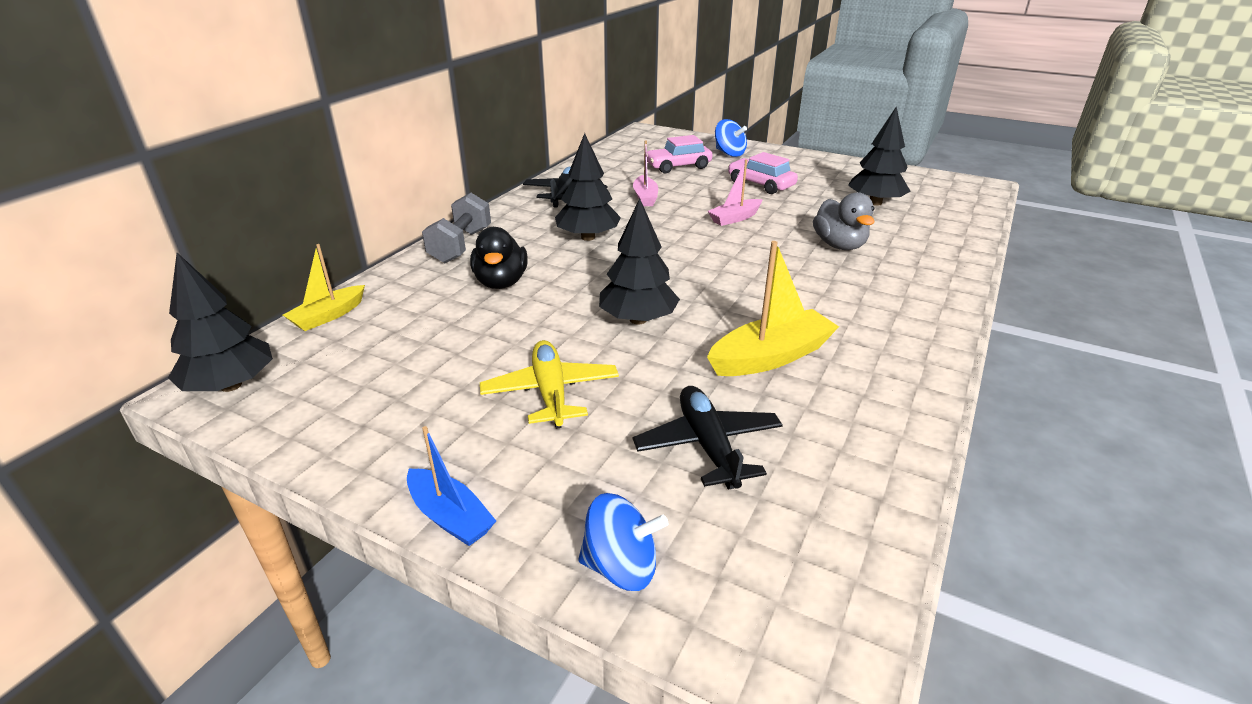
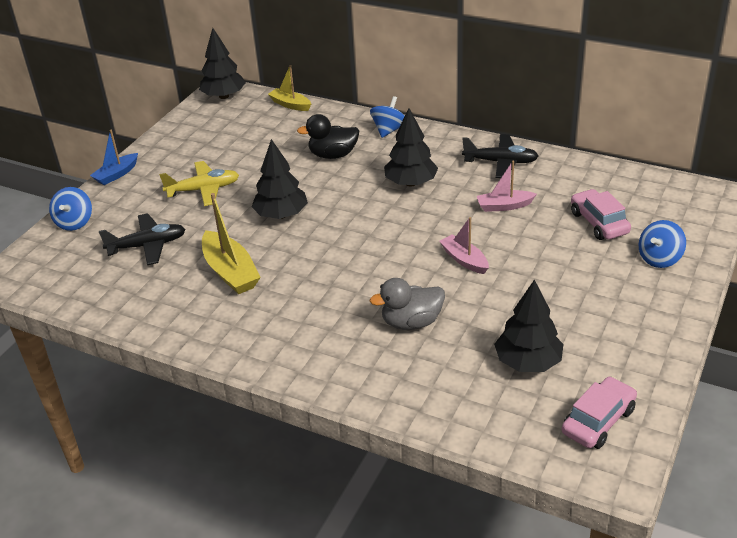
camera: 90 degrees right, 5 degrees up
grey dumbbell [422,193,491,263] -> blue spinning top [370,96,405,138]
pink car [728,152,798,194] -> pink car moved to [562,376,637,449]

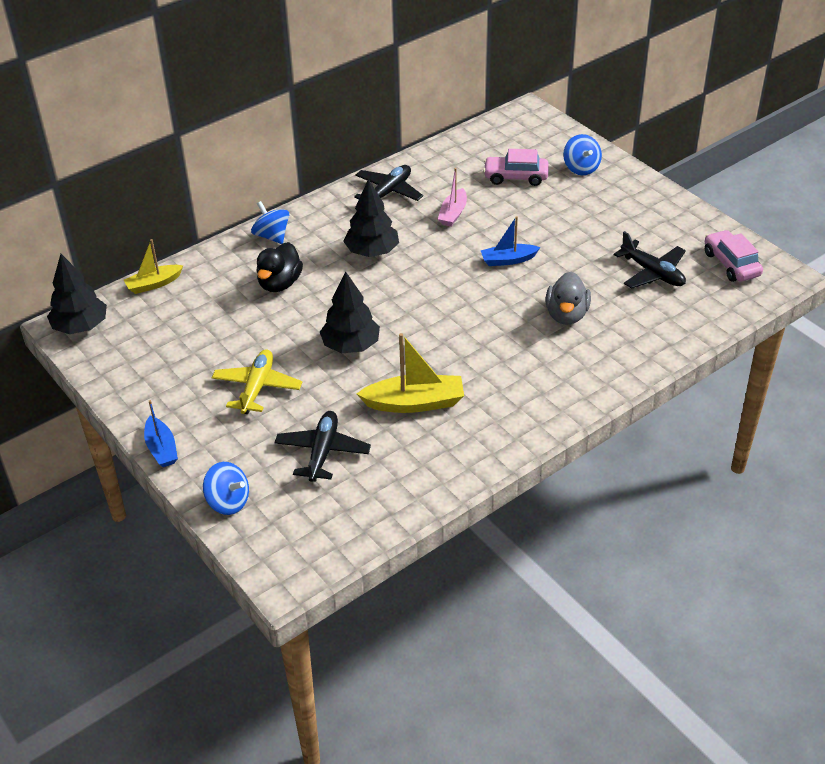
camera: 65 degrees left, 5 degrees up
pink boat [439,217,489,274] -> blue boat [480,216,541,266]
black tree [494,280,563,372] -> black plane [614,231,686,289]

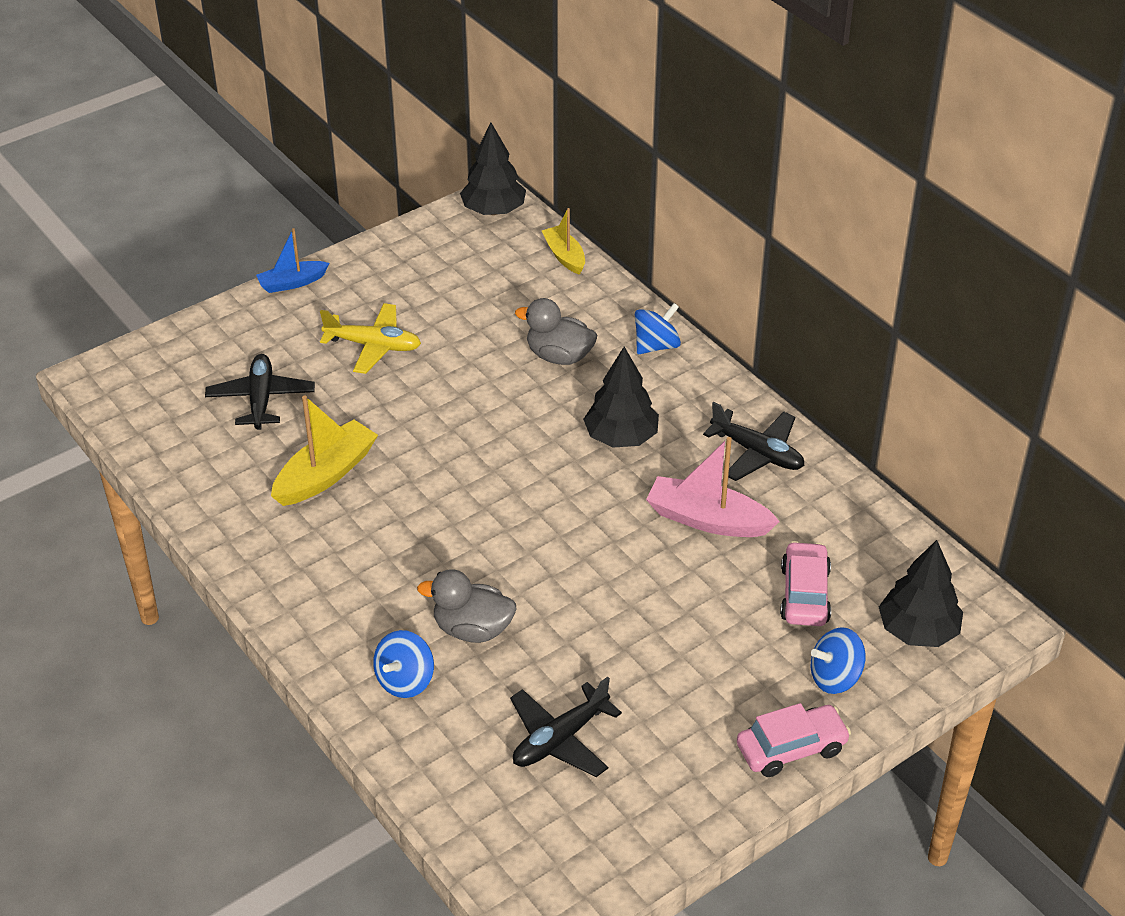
camera: 90 degrees right, 0 degrees up
blue spinning top [203,462,249,515] -> blue spinning top moved to [373,630,434,698]
black duck [256,242,303,292] -> grey duck [515,298,597,365]
black plane [275,411,371,482] -> black plane turned 105 degrees counterclockwise [205,354,315,430]
black tree [320,272,380,353] -> black tree moved to [879,540,963,647]
yellow boat [357,333,464,413] -> yellow boat turned 135 degrees counterclockwise [271,395,378,506]
pink boat [438,168,467,227] -> pink boat [646,437,780,537], size x1.58
blue boat [480,216,541,266] -> none
pink car [705,230,763,282] -> pink car moved to [737,703,851,777]

